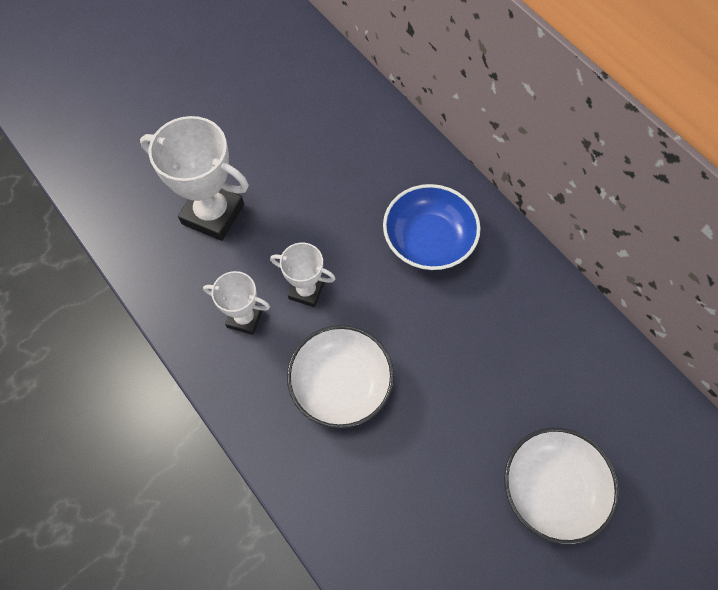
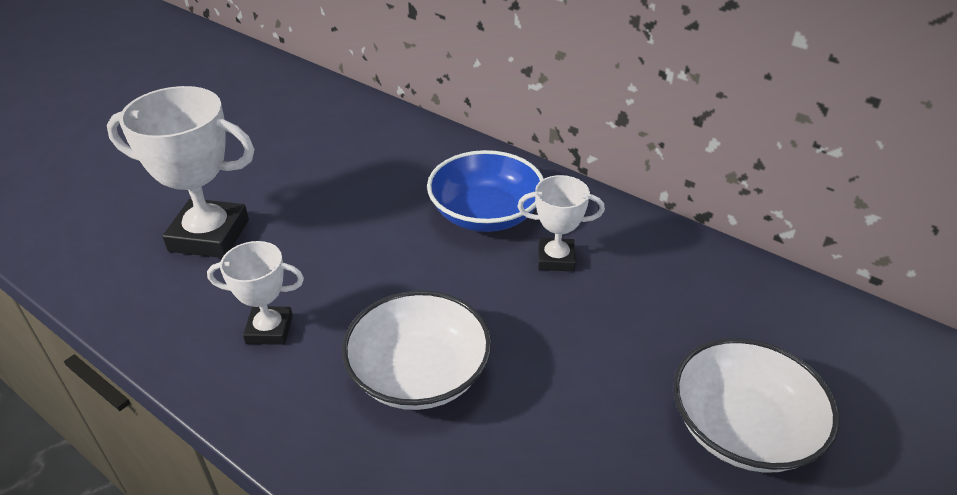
camera: 15 degrees left, 25 degrees down
white trophy [270,243,335,307] -> white trophy moved to [518,175,605,272]

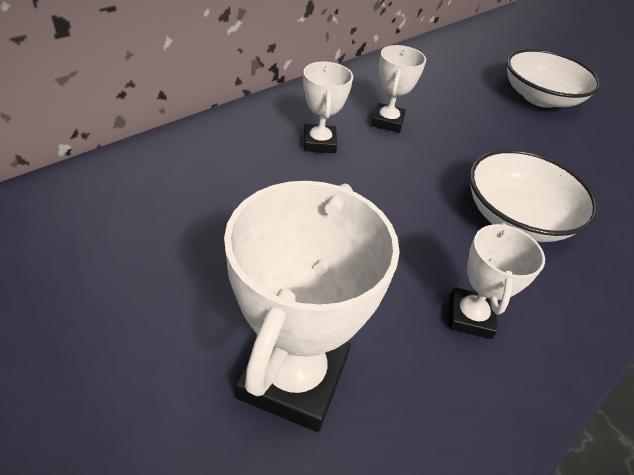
camera: 85 degrees left, 5 degrees up
blue bowl [427,150,544,232] -> white trophy [303,61,353,153]

